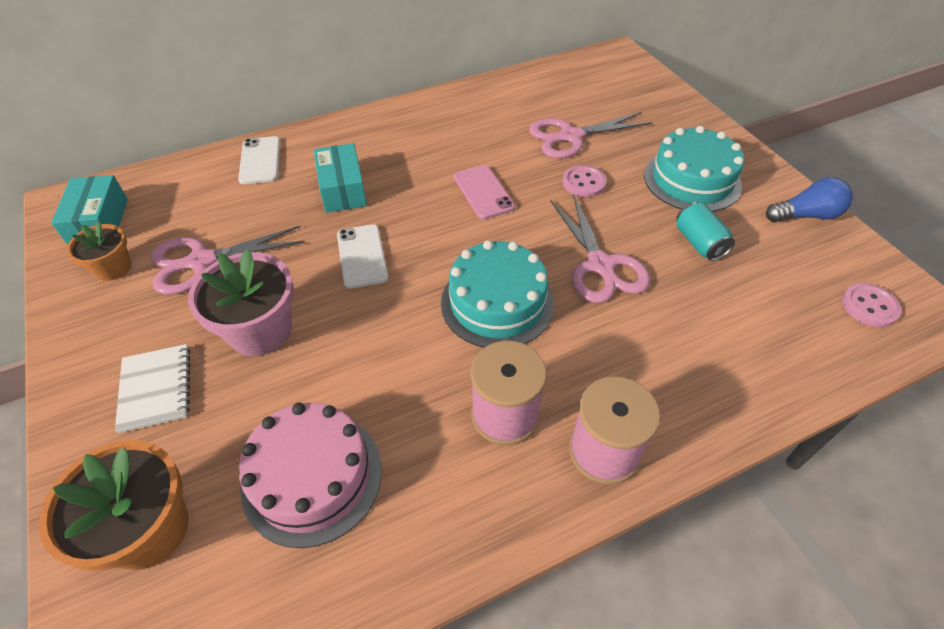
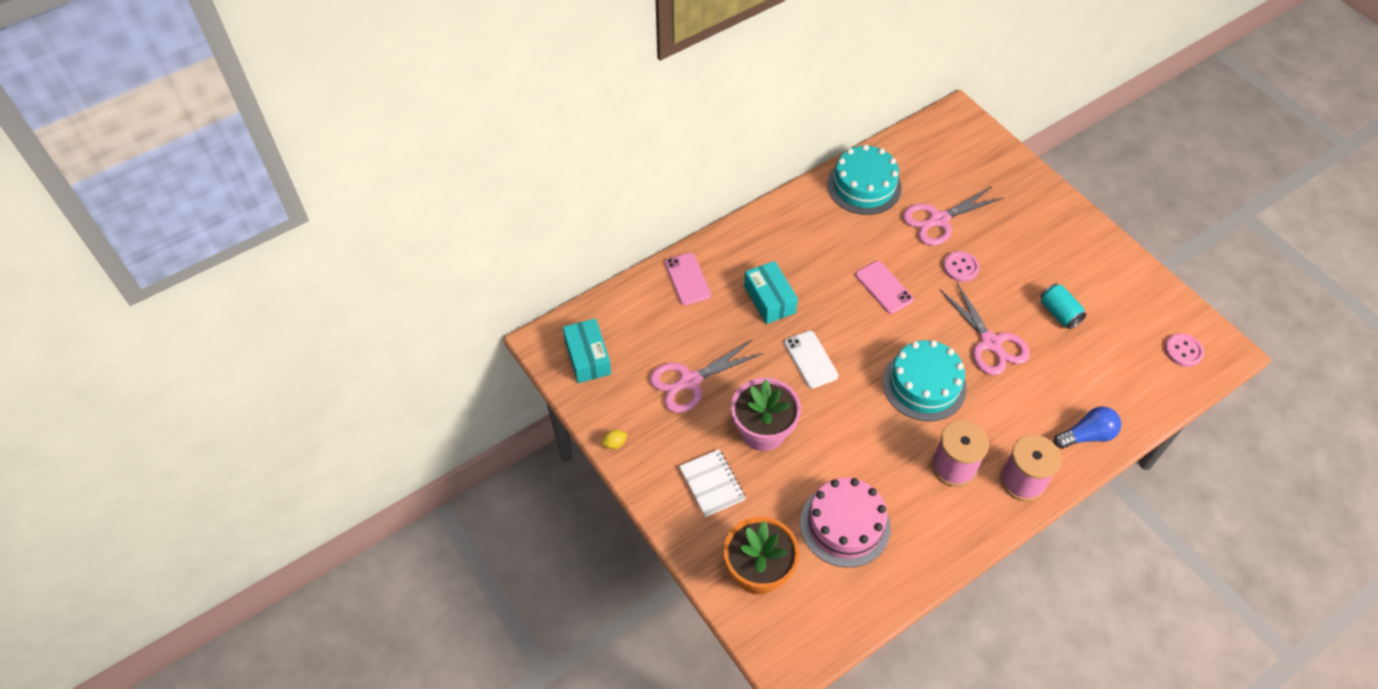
camera: 10 degrees left, 5 degrees up
orange flower pot [67,222,131,281] -> none
white phone [238,136,280,184] -> pink phone [665,253,711,305]
turquoise cake [644,126,744,212] -> turquoise cake moved to [827,144,902,215]
blue light bulb [766,177,853,222] -> blue light bulb moved to [1054,406,1121,449]
none -> yellow lemon [601,429,628,449]

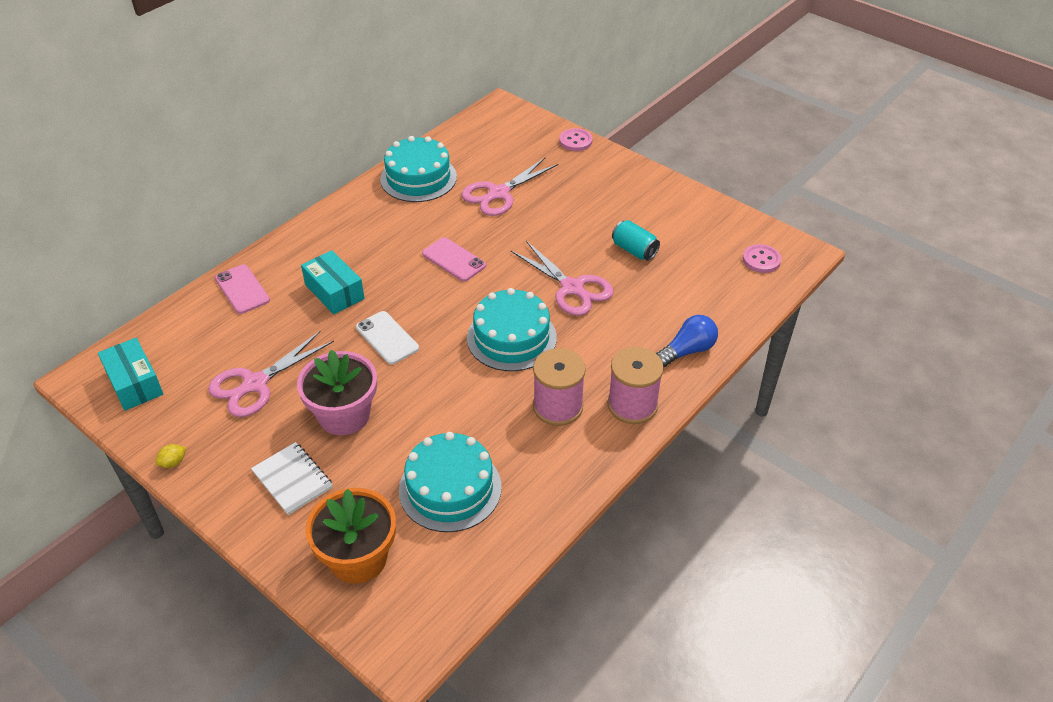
camera: 15 degrees left, 10 degrees down
pink cake [800,478,891,568] -> turquoise cake [399,432,502,532]
pink button [943,251,980,282] -> pink button moved to [559,128,593,151]

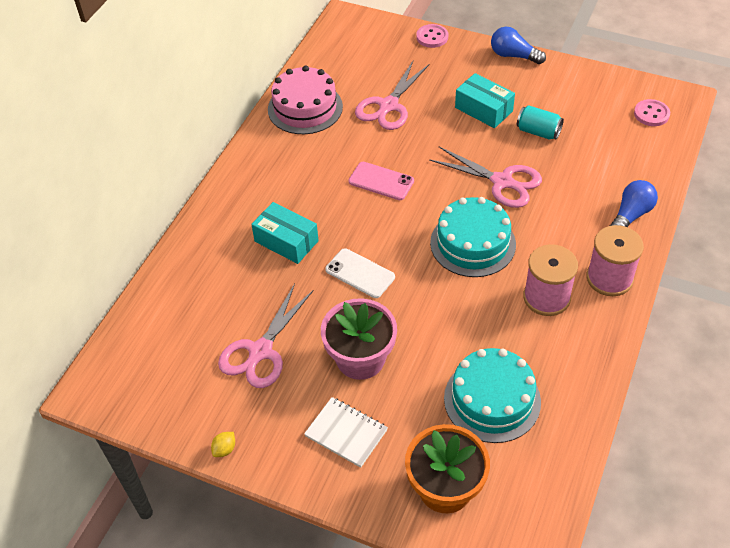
camera: 15 degrees left, 5 degrees up
turquoise box [98,338,163,411] -> turquoise box moved to [455,73,515,128]
pink phone [215,264,270,314] -> none
turquoise cake [380,136,457,202] -> pink cake [268,65,343,134]
none -> blue light bulb [491,27,546,64]

